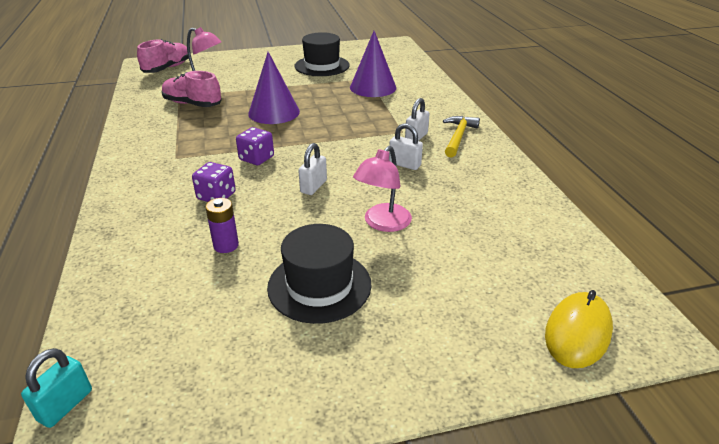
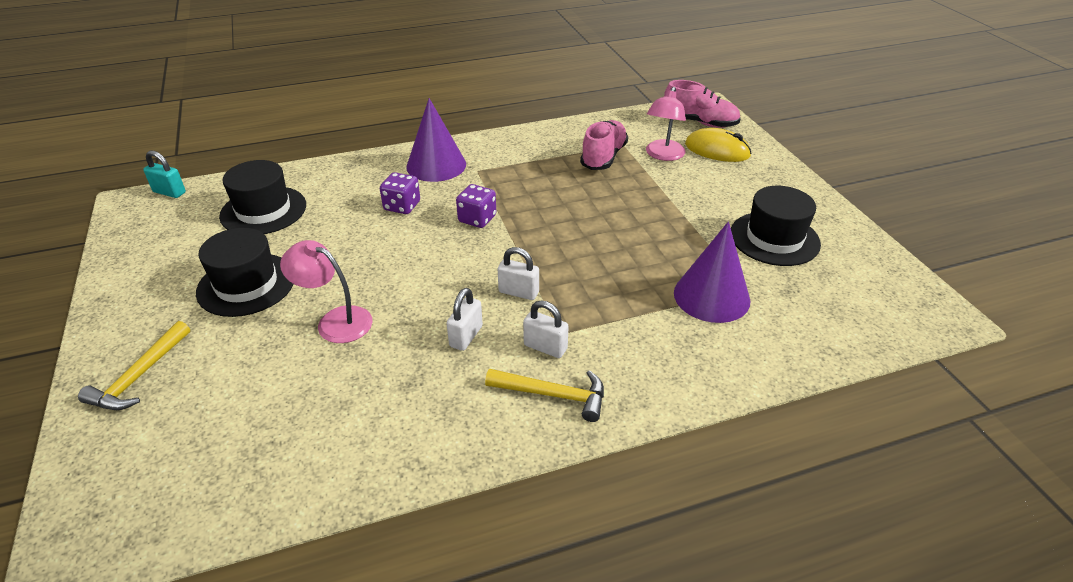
camera: 85 degrees right, 5 degrees up
purple battery [205,198,239,253] -> none
purple cone [248,52,300,124] -> purple cone moved to [406,98,466,182]
white padlock [298,143,327,195] -> white padlock moved to [498,247,539,300]
yellow mouse [545,290,613,368] -> yellow mouse moved to [685,128,752,162]
none -> yellow hammer [78,321,190,410]
none -> black hat [219,160,306,234]

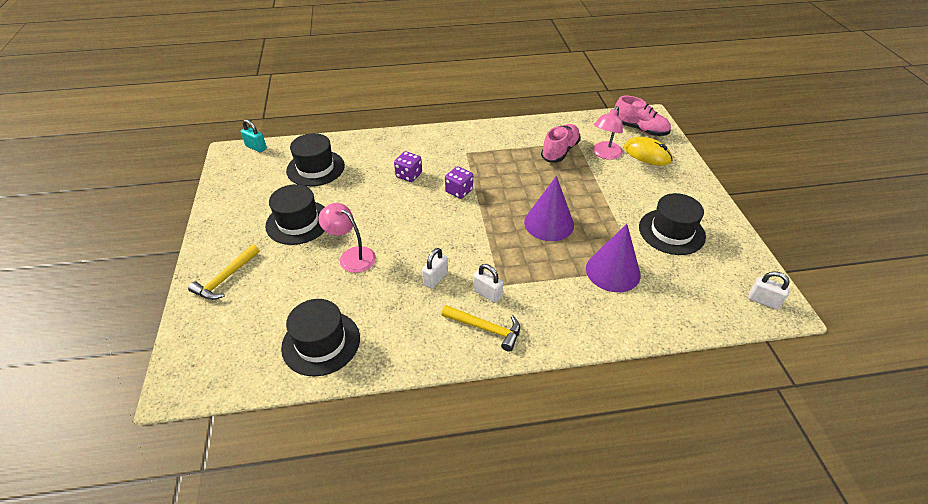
camera: 10 degrees right, 5 degrees up
purple cone [406,98,466,182] -> purple cone moved to [524,176,574,241]
white padlock [498,247,539,300] -> white padlock moved to [748,271,790,310]
none -> black hat [281,299,360,377]

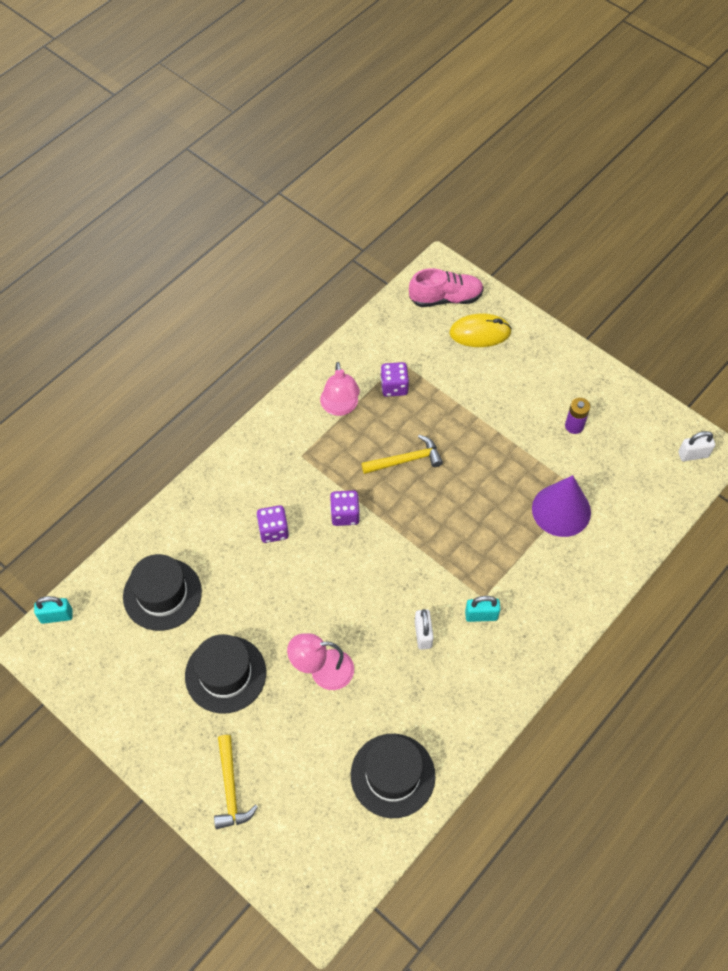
camera: 40 degrees left, 15 degrees up
yellow hammer [442,305,520,352] -> yellow hammer moved to [361,435,443,474]
white padlock [473,264,503,303] -> turquoise padlock [465,596,501,622]
purple cone [524,176,574,241] -> none
pink shoe [541,124,581,162] -> purple dice [380,362,409,397]
pink lamp [593,106,623,160] -> pink lamp moved to [320,362,360,416]
black hat [639,193,706,255] -> purple battery [565,398,590,434]

